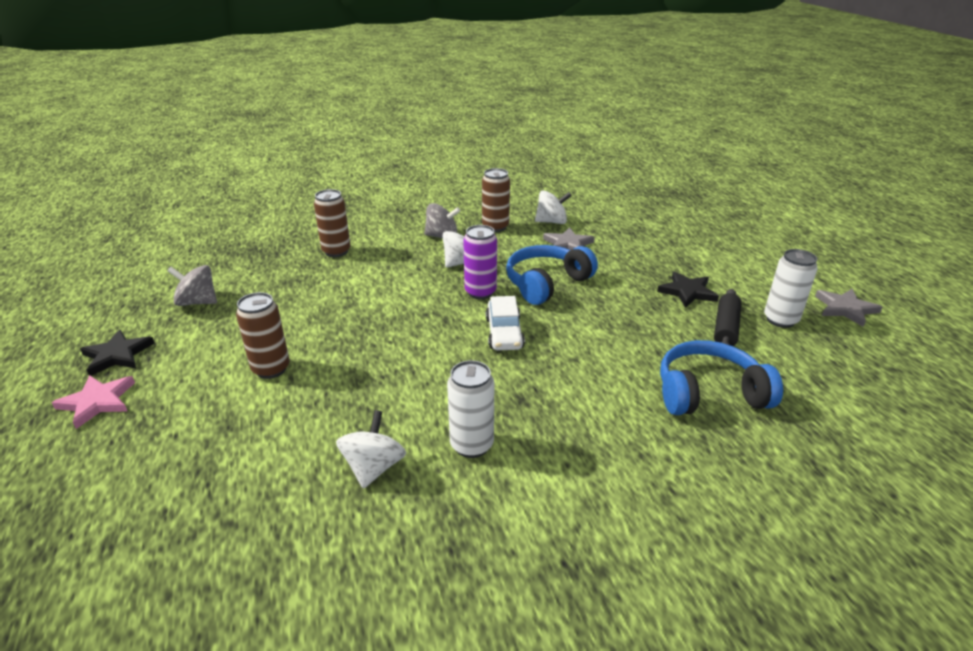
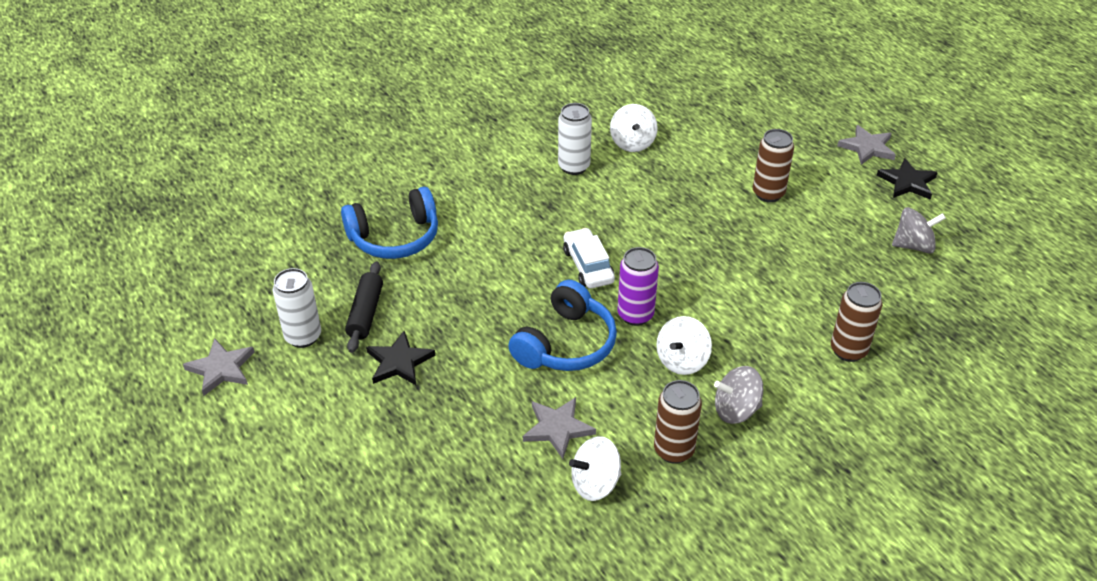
camera: 165 degrees right, 10 degrees up
pink star [52,375,135,429] -> grey star [837,125,896,165]

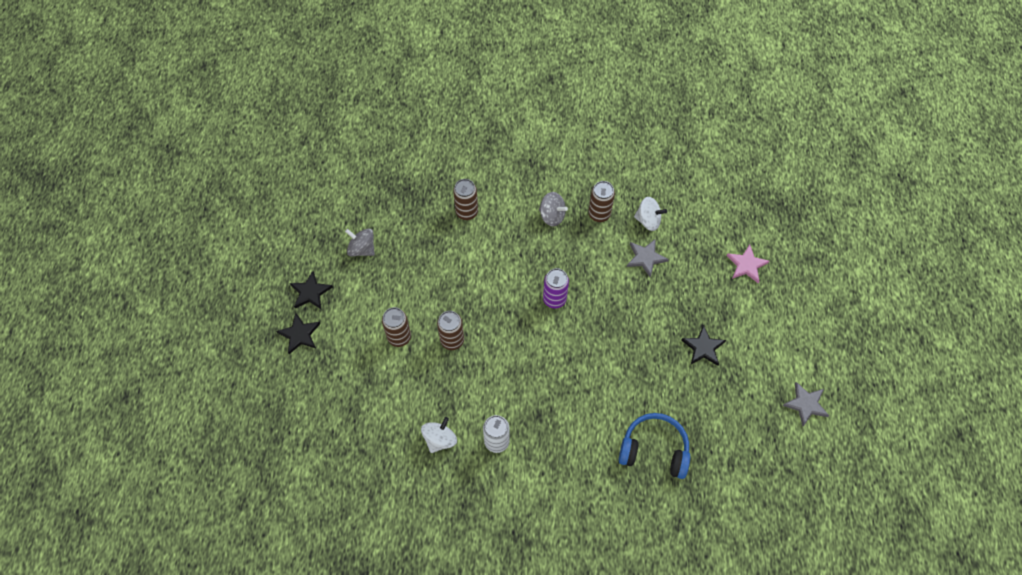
camera: 145 degrees left, 20 degrees up
white can [273,268,321,348] -> none
black rolling pin [345,261,383,353] -> none
blue headphones [508,280,617,371] -> none
white car [563,228,615,289] -> none
white spinning top [656,316,712,375] -> none
grey star [837,125,896,165] -> black star [276,313,321,354]
none -> brown can [437,311,464,350]
none -> pink star [726,244,769,283]

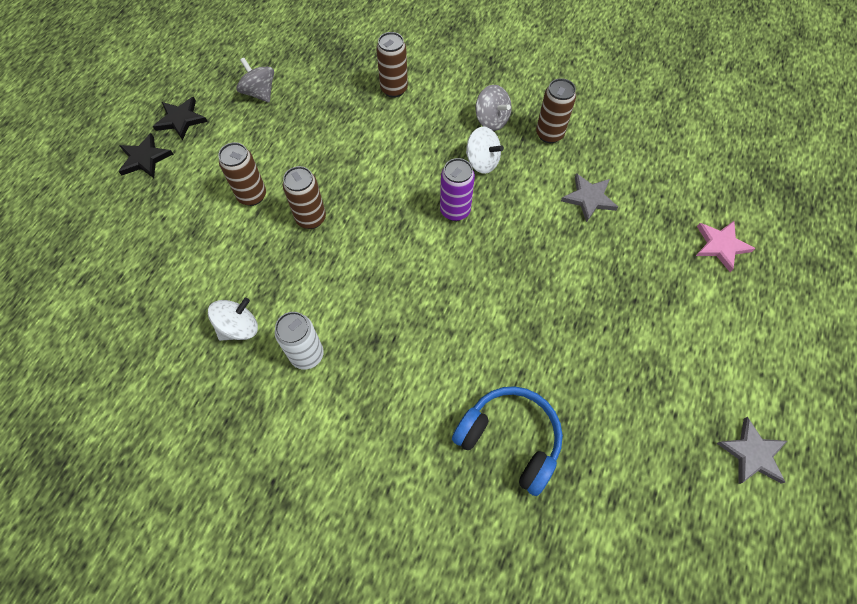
camera: 20 degrees right, 0 degrees up
white spinning top [634,197,667,231] -> white spinning top moved to [466,126,504,174]
black star [681,325,726,366] -> none

